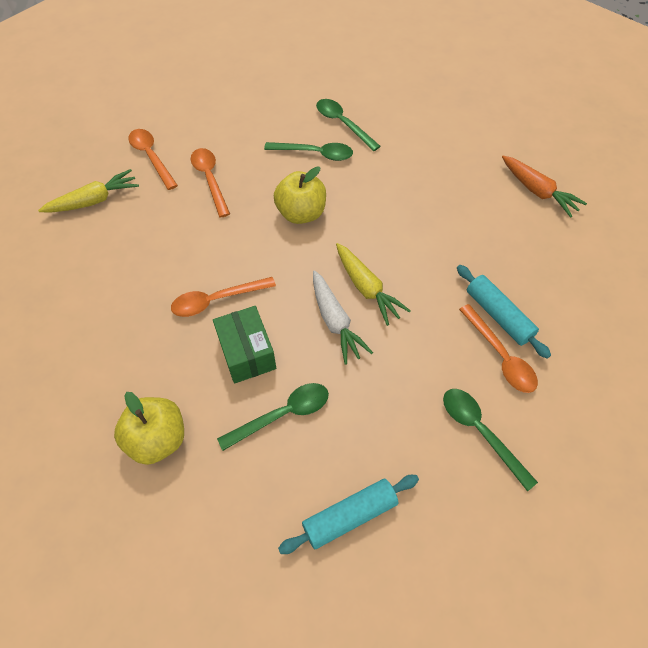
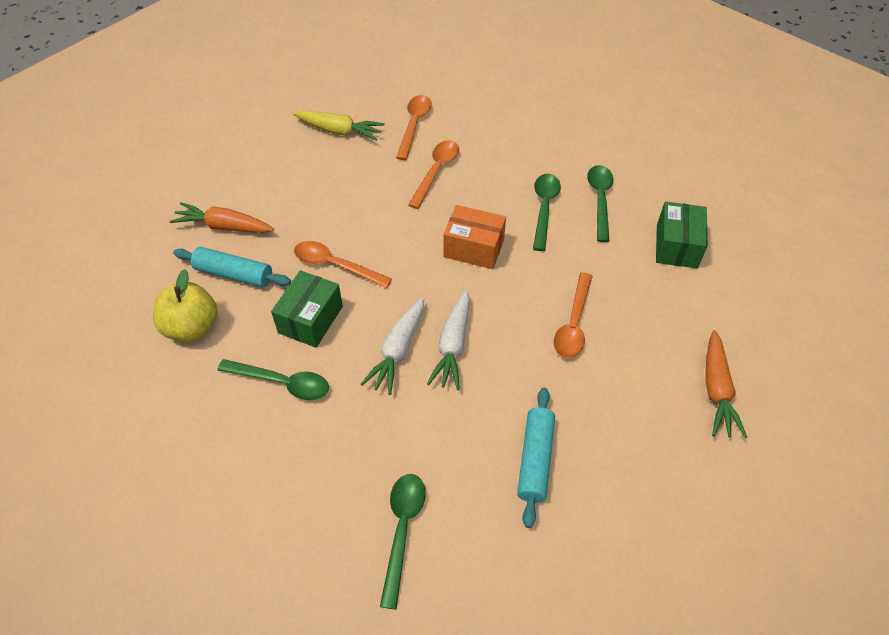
camera: 45 degrees right, 5 degrees down
green spoon [264,142,353,161] -> green spoon turned 135 degrees counterclockwise [533,174,561,251]
yellow apple [274,166,326,224] -> orange box [443,205,506,269]
turquoise rolling pin [278,475,419,554] -> turquoise rolling pin moved to [173,247,291,288]
yellow carrot [336,243,411,326] -> white carrot [427,291,470,390]
orange spoon [459,304,538,393] -> orange spoon moved to [554,272,593,359]
none -> orange carrot [169,202,274,233]
none -> green box [656,202,708,268]

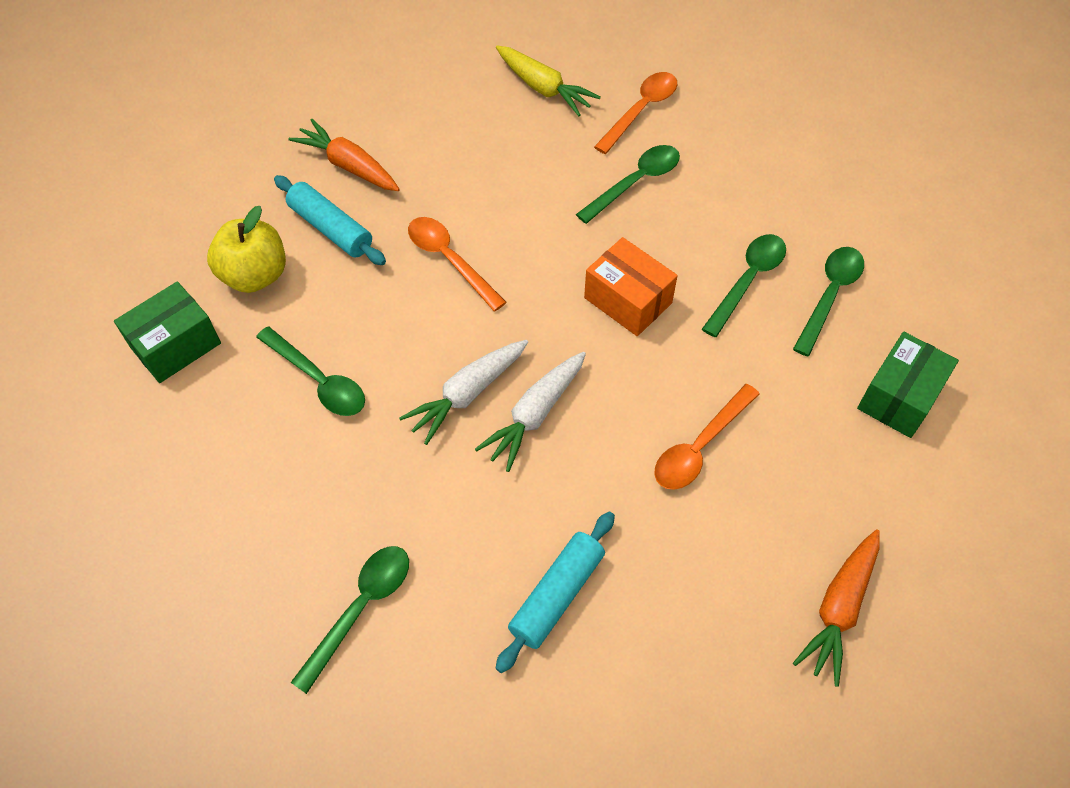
camera: 25 degrees right, 5 degrees up
green box [271,270,343,348] -> green box moved to [114,281,221,383]
orange spoon [408,140,459,209] -> green spoon [576,145,680,224]

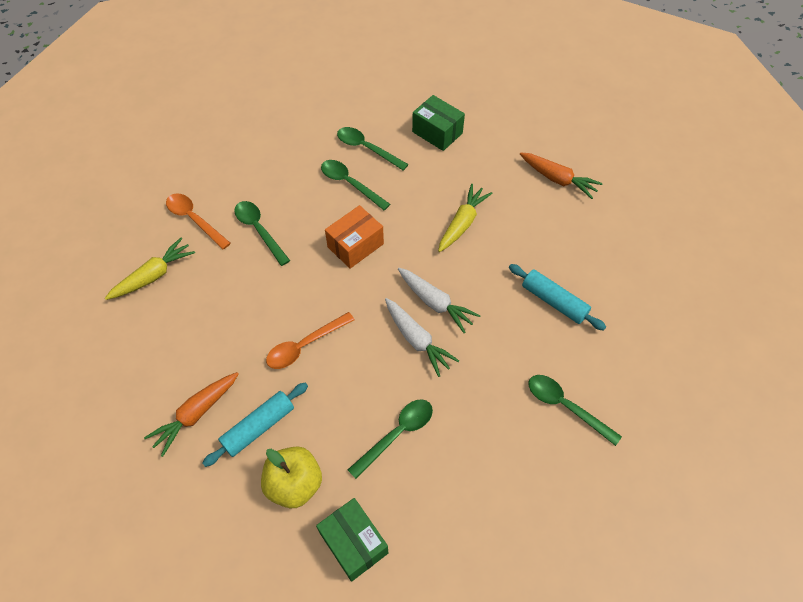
camera: 85 degrees left, 0 degrees up
orange spoon [654,384,760,490] -> yellow carrot [438,184,493,252]

